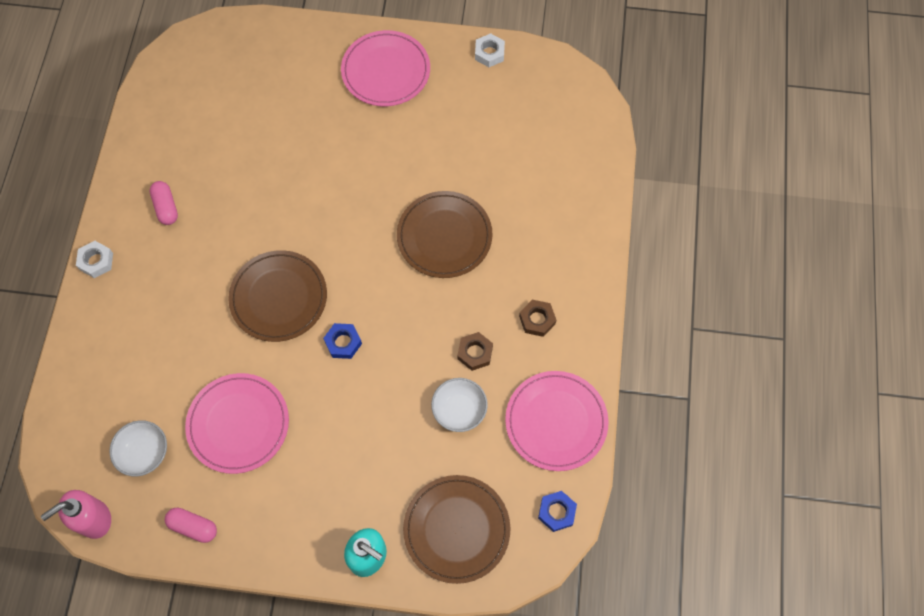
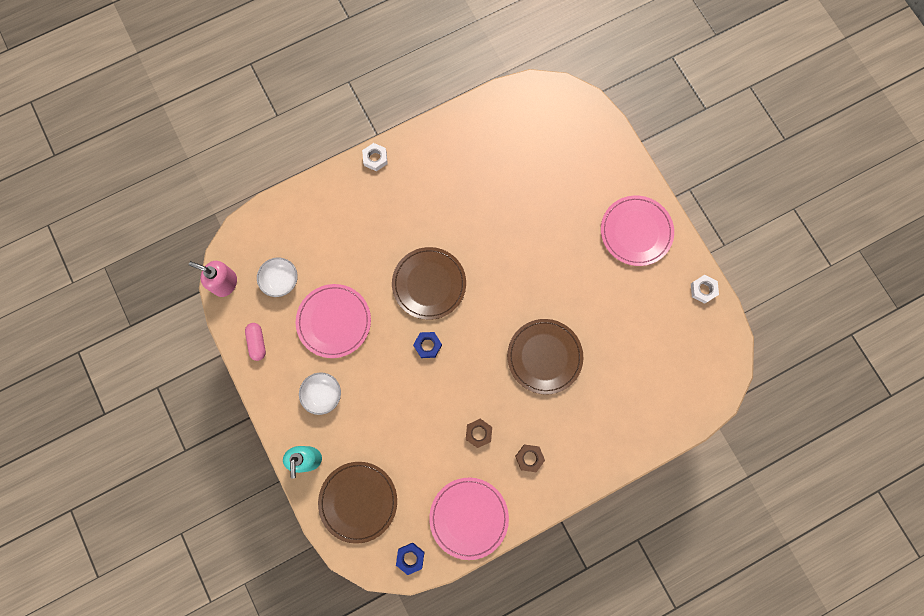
camera: 55 degrees right, 10 degrees up
pink capsule [149,181,178,225] -> none
white bowl [431,378,488,432] -> white bowl moved to [299,372,341,415]

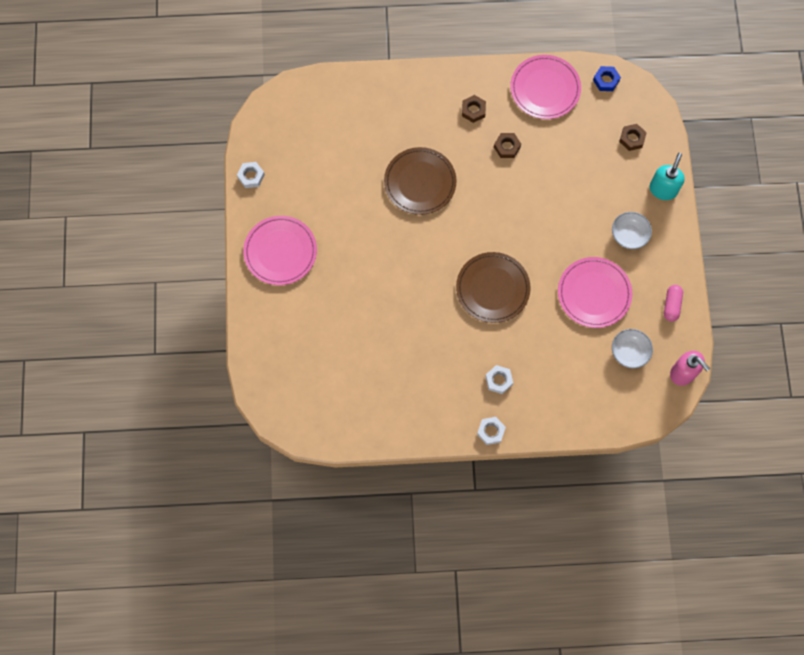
camera: 155 degrees left, 5 degrees down
brown plate [318,462,397,544] -> brown nut [619,124,647,151]
blue nut [413,332,442,358] -> none
none -> white nut [485,365,513,394]

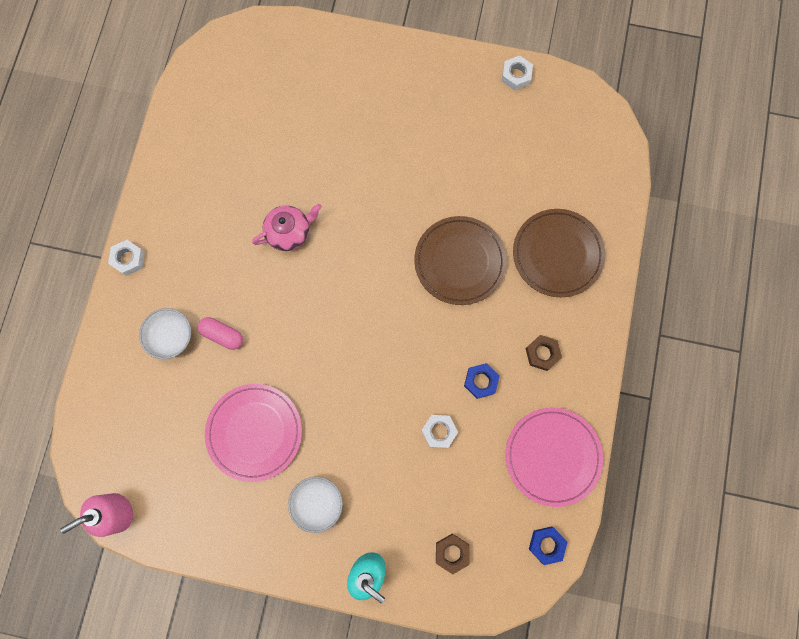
camera: 105 degrees right, 5 degrees up
pink plate [243,216,317,285] -> none
brown plate [456,252,531,323] -> brown plate moved to [513,209,605,297]
white nut [485,365,513,394] -> white nut moved to [421,415,458,448]
brown nut [494,133,521,158] -> blue nut [464,363,500,399]
white bowl [612,329,653,369] -> white bowl moved to [139,308,191,359]
pink capsule [664,285,683,322] -> pink capsule moved to [198,317,243,350]
none -> pink teapot [252,204,322,251]

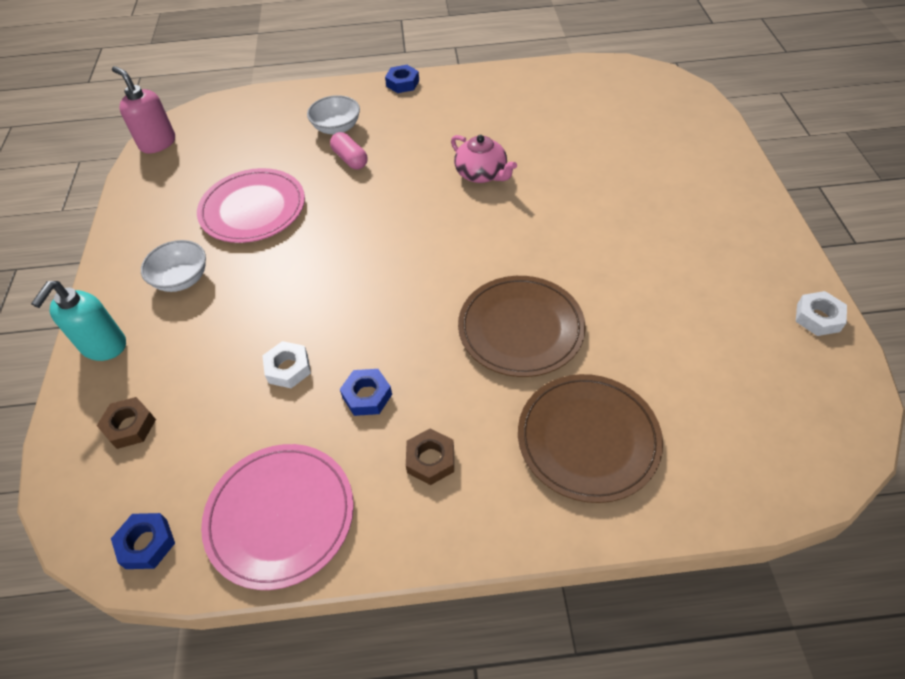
camera: 75 degrees right, 25 degrees down
white nut [108,240,145,276] -> blue nut [385,65,419,93]
pink capsule [198,317,243,350] -> pink capsule turned 45 degrees counterclockwise [330,132,368,169]

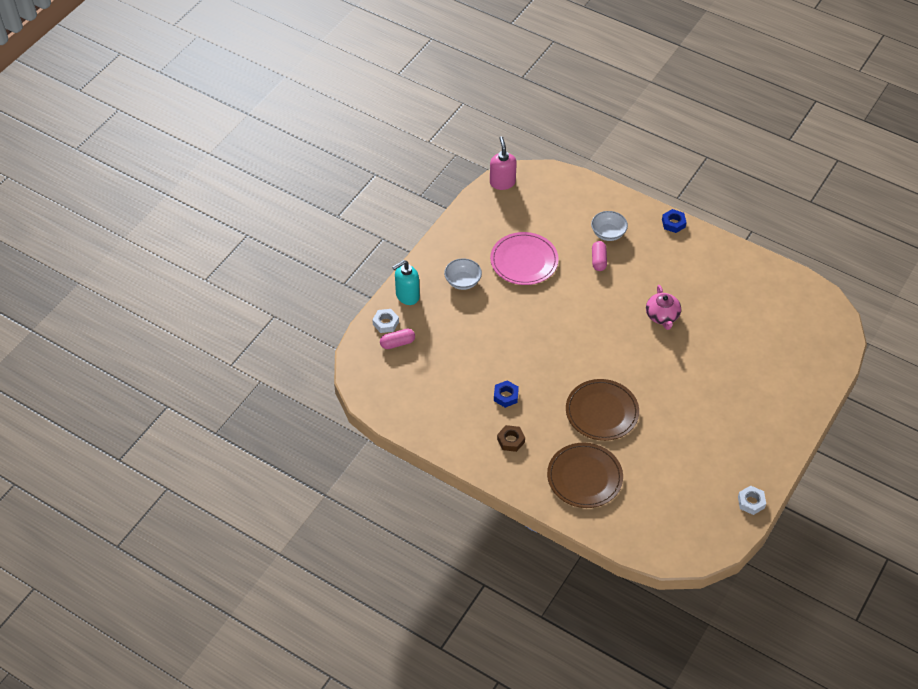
camera: 35 degrees right, 0 degrees up
brown nut [97,397,156,449] -> pink capsule [380,329,415,349]
blue nut [111,513,175,569] -> none
pink plate [201,444,354,590] -> none
white nut [262,341,311,388] -> white nut moved to [372,309,399,333]

